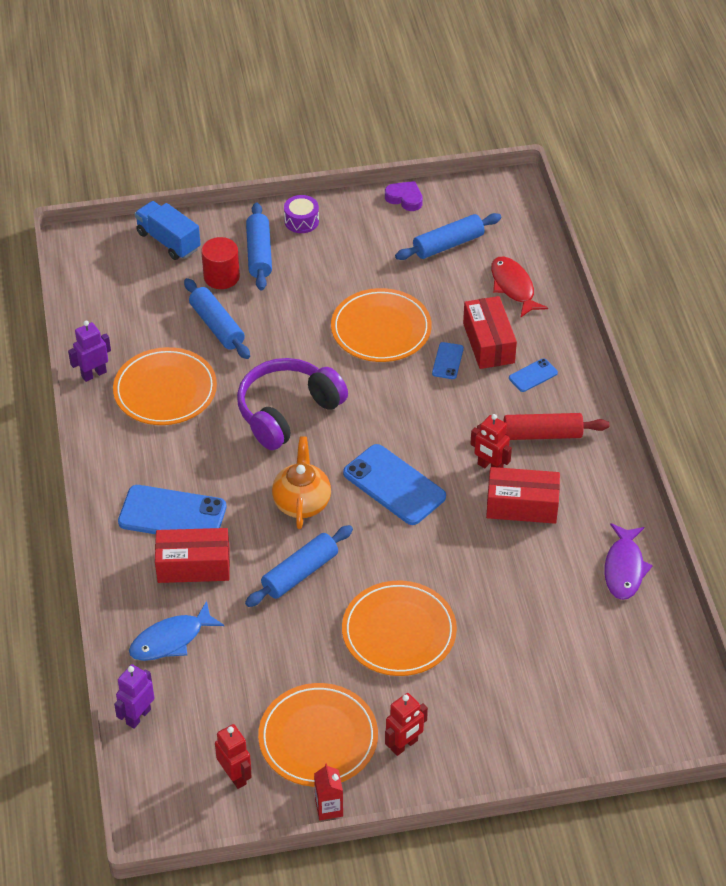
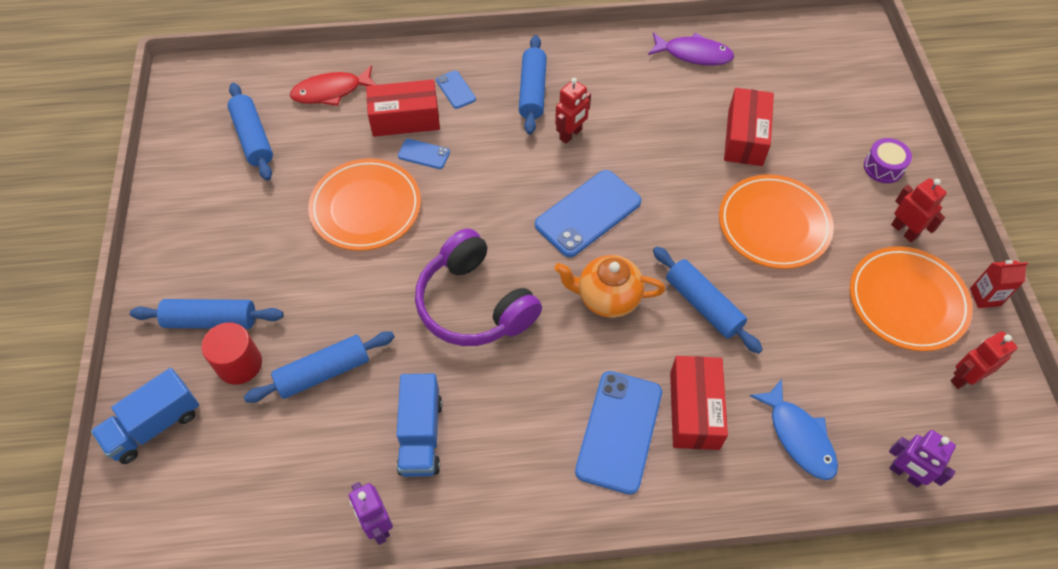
camera: 85 degrees left, 10 degrees up
orange plate [113,347,217,425] -> blue truck [397,374,442,477]
purple drum [284,195,319,233] -> purple drum moved to [864,138,912,183]
purple heart [385,181,423,211] -> none
red rolling pin [477,413,609,440] -> blue rolling pin [519,35,547,135]
red box [486,467,560,524] -> red box moved to [724,88,774,166]

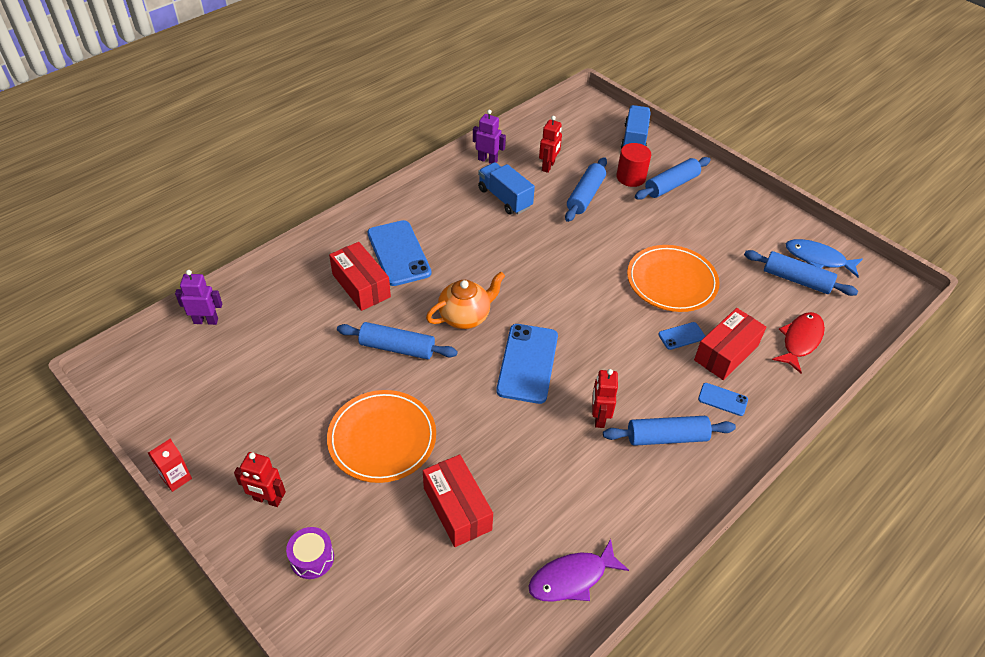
camera: 140 degrees right, 10 degrees down
purple headphones [415,228,542,346] -> none
blue rolling pin [519,35,547,135] -> blue rolling pin turned 60 degrees counterclockwise [603,416,736,446]
blue fish [750,379,838,480] -> blue fish moved to [786,239,863,277]
orange plate [850,246,973,351] -> none
red robot [950,331,1018,389] -> red robot moved to [539,116,562,173]

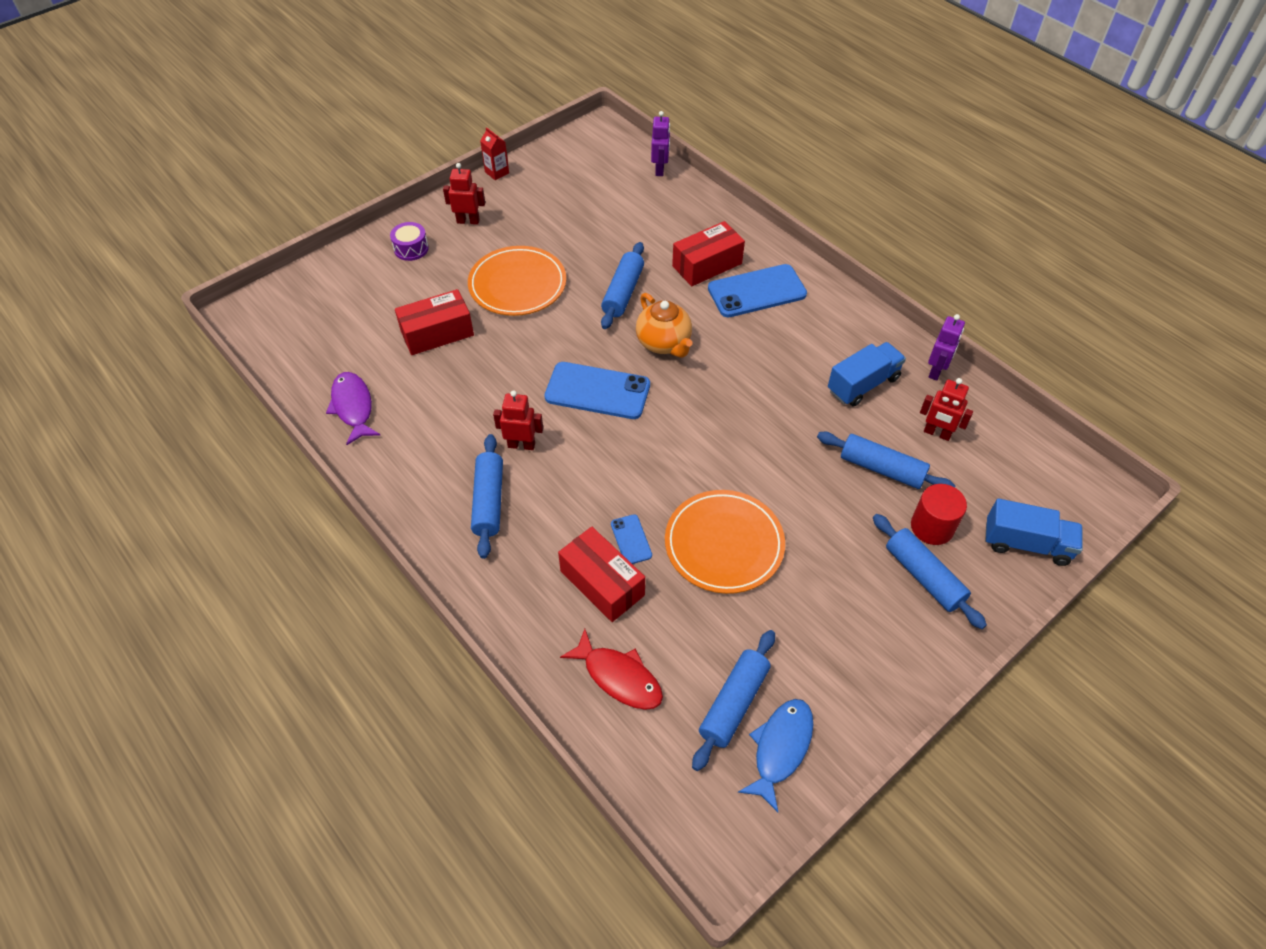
camera: 95 degrees right, 5 degrees up
red robot [234,452,286,507] -> red robot turned 75 degrees clockwise [443,163,485,225]
blue phone [698,383,748,416] -> none

